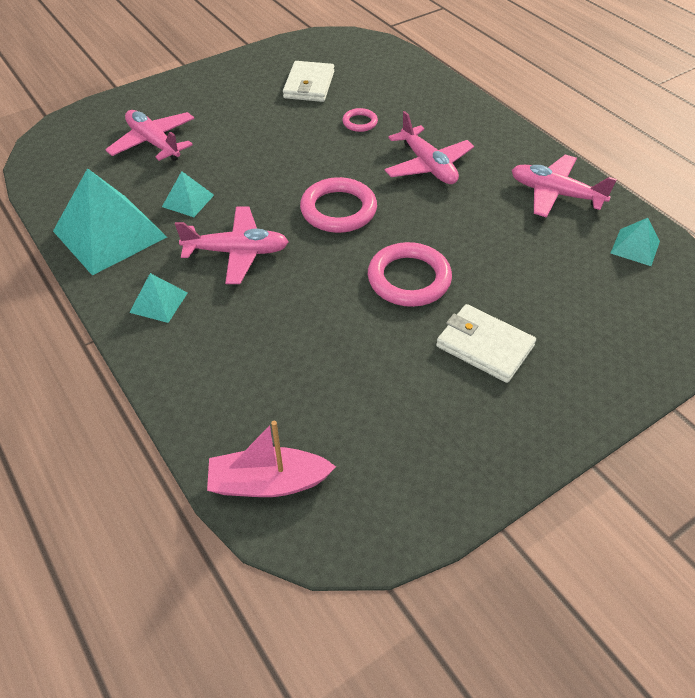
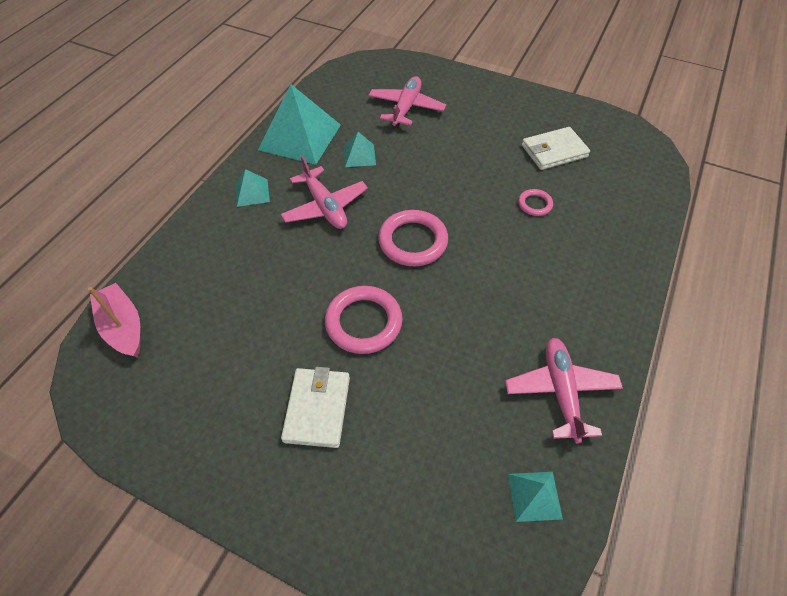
camera: 60 degrees right, 5 degrees up
pink plane [384,111,474,184] -> none

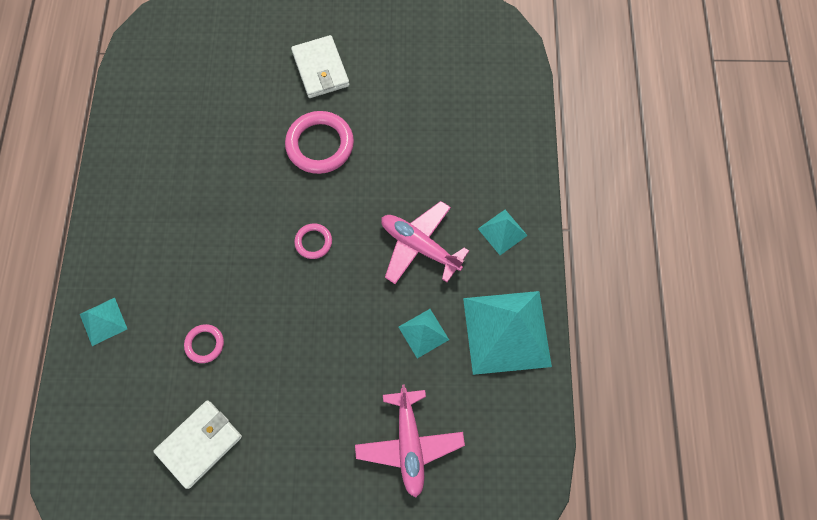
camera: 155 degrees right, 15 degrees up
pink boat [88,283,140,358] -> none
pink ring [378,210,448,266] -> pink ring [294,223,332,259], size x0.52
pink plane [505,338,623,443] -> none
turquoise pyramid [508,472,563,522] -> turquoise pyramid moved to [80,298,127,346]

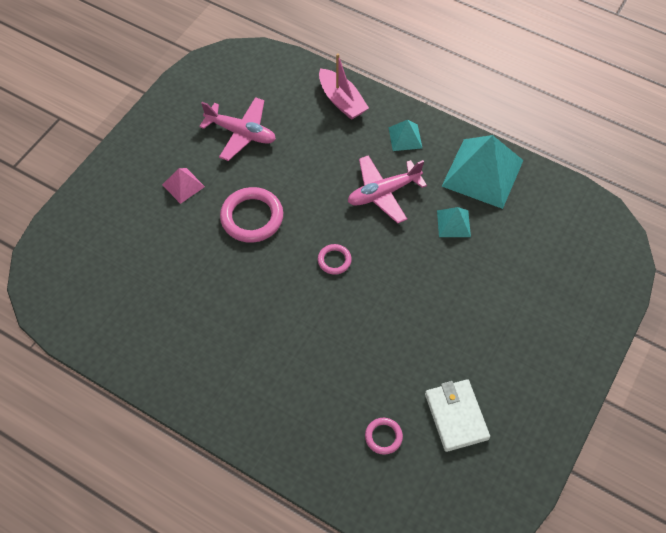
camera: 60 degrees left, 10 degrees down
turquoise pyramid [80,298,127,346] -> none
pink ring [184,324,224,363] -> pink ring moved to [365,418,403,455]
white wallet [291,35,350,98] -> pink pyramid [162,168,205,204]
pink plane [355,384,465,497] -> pink plane moved to [199,97,276,161]
none -> pink boat [319,54,369,120]

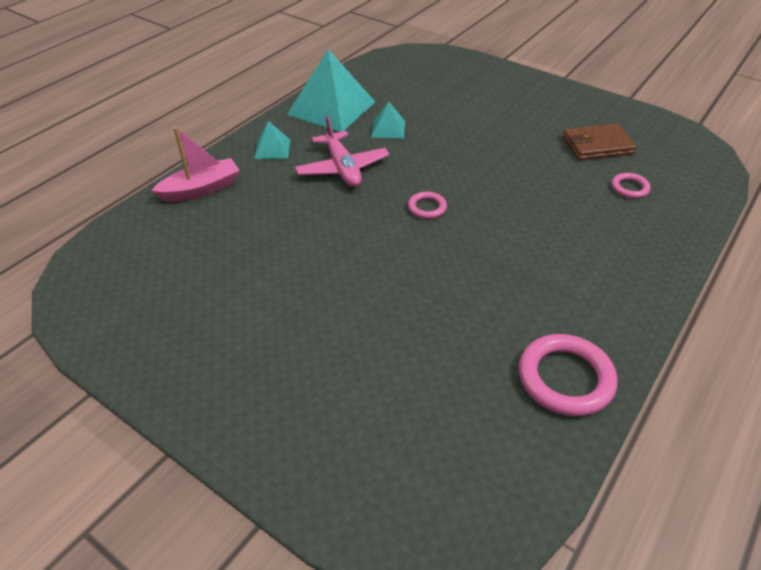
camera: 85 degrees left, 15 degrees down
pink pyramid [162,168,205,204] -> none
pink plane [199,97,276,161] -> none
pink ring [220,187,283,243] -> pink ring moved to [519,334,617,416]
white wallet [425,379,490,452] -> brown wallet [563,123,637,160]

